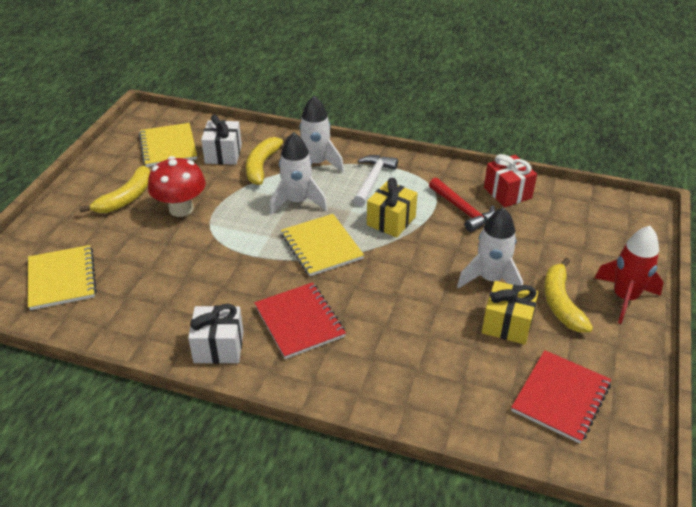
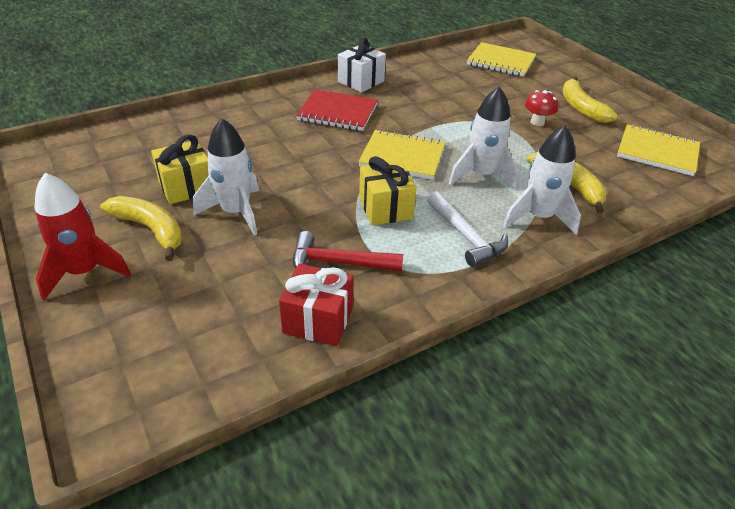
camera: 130 degrees right, 0 degrees up
red mushroom [148,156,206,217] -> red mushroom [525,90,558,126], size x0.57
white gift [201,115,242,165] -> none
red notebook [511,350,611,443] -> none

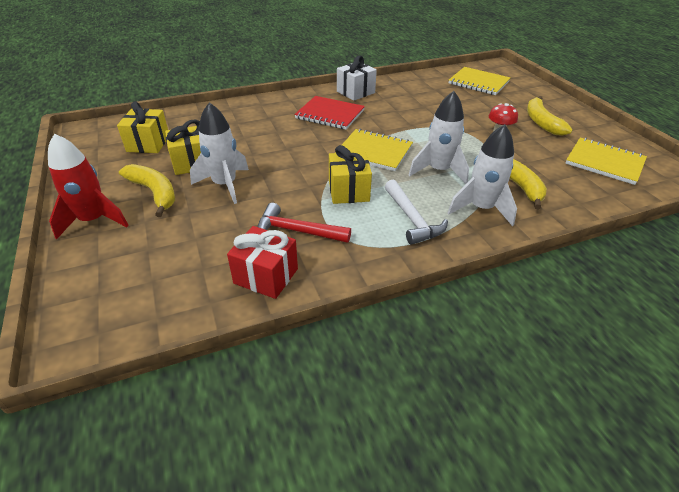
camera: 10 degrees right, 0 degrees up
none -> yellow gift [117,101,168,153]

